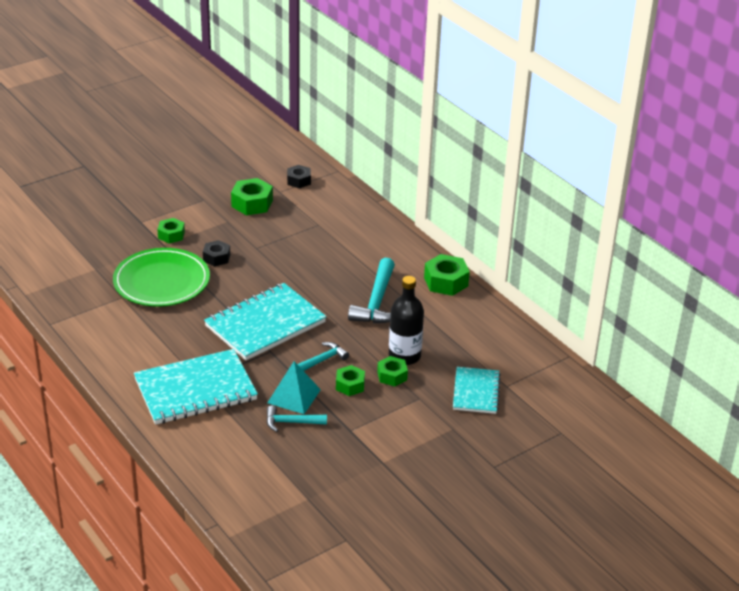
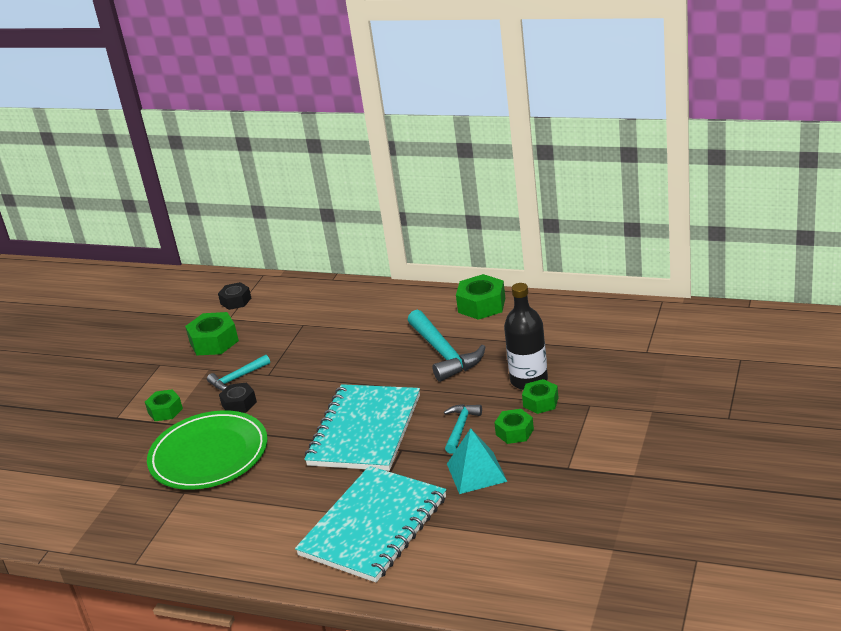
camera: 30 degrees left, 5 degrees down
turquoise hammer [266,406,327,432] -> turquoise hammer moved to [207,355,270,391]
turquoise notebook [453,367,501,414] -> none

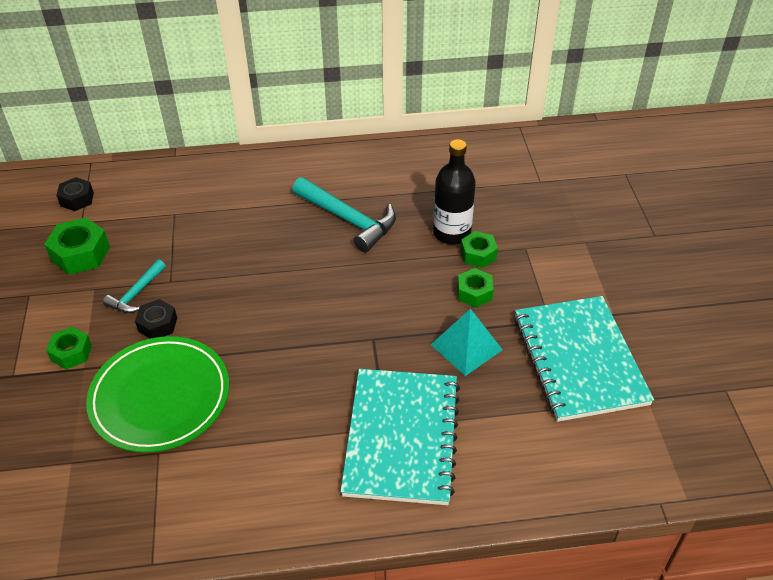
camera: 30 degrees left, 15 degrees up
turquoise notebook [304,384,420,471] -> turquoise notebook moved to [514,296,654,422]
turquoise hammer [444,404,482,454] -> none
green nut [456,274,505,320] -> none

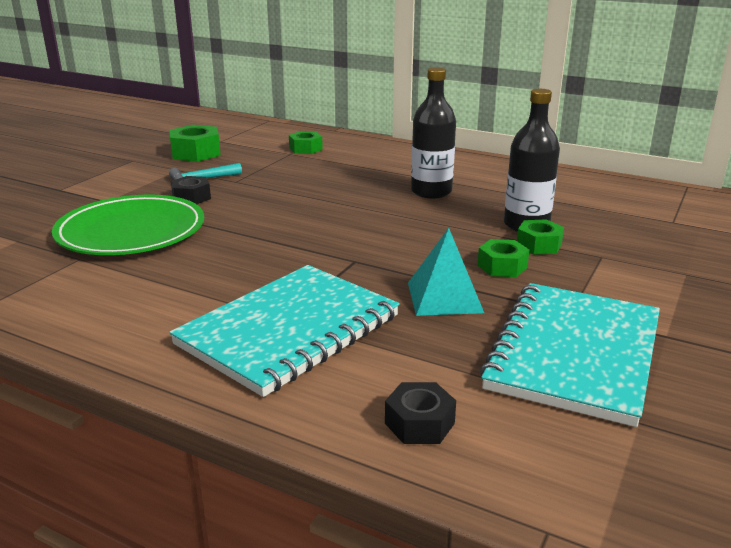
camera: 35 degrees right, 20 degrees down
green nut [46,327,92,369] -> green nut moved to [289,131,323,154]
black nut [56,177,94,211] -> black nut moved to [385,382,456,444]
turquoise hammer [292,177,396,252] -> black bottle [411,67,456,199]

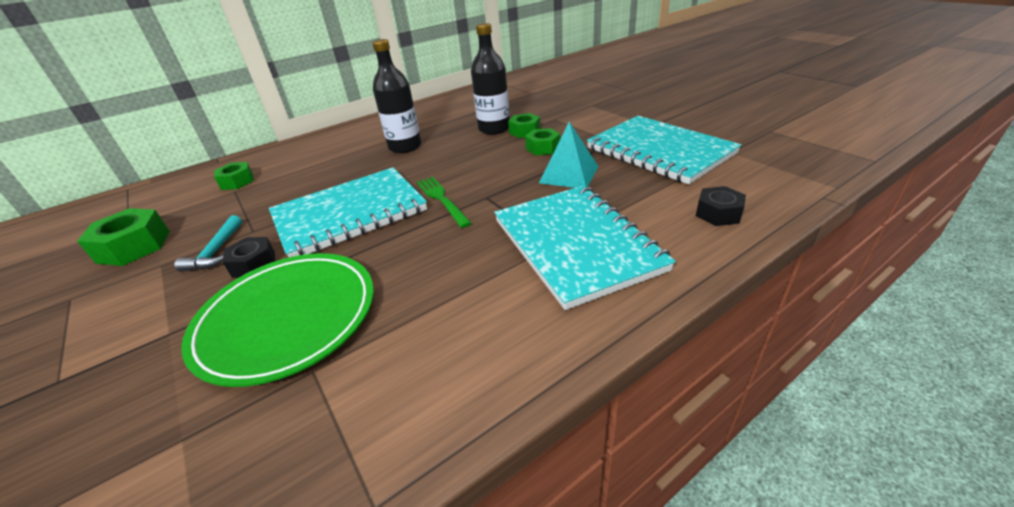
camera: 60 degrees left, 10 degrees up
none -> turquoise notebook [269,167,427,257]
none -> green fork [417,177,472,228]

